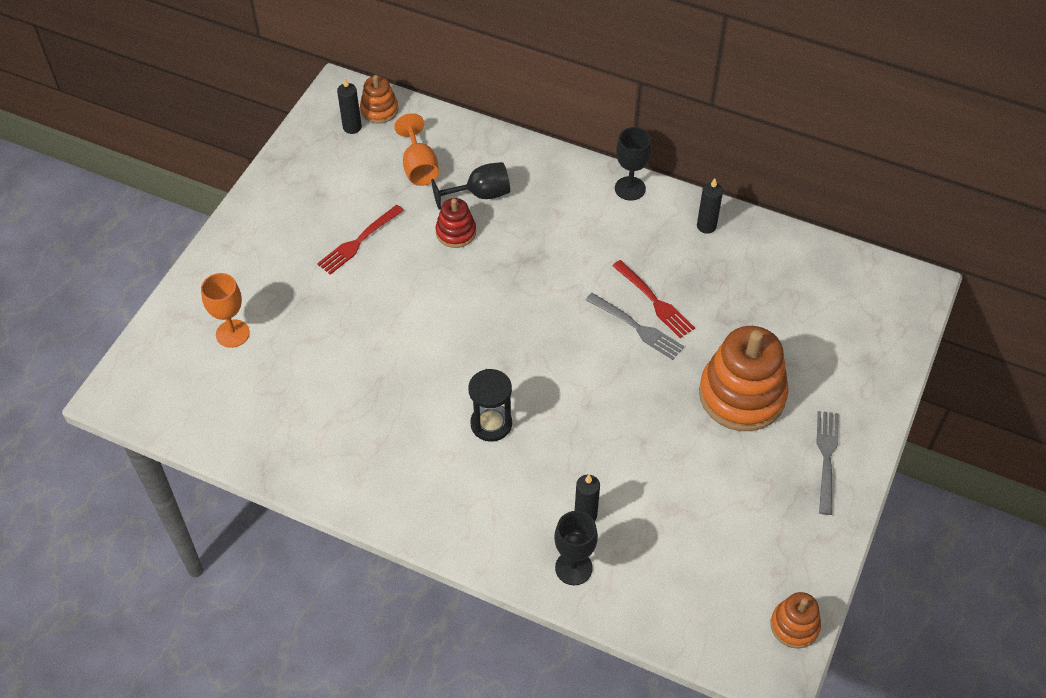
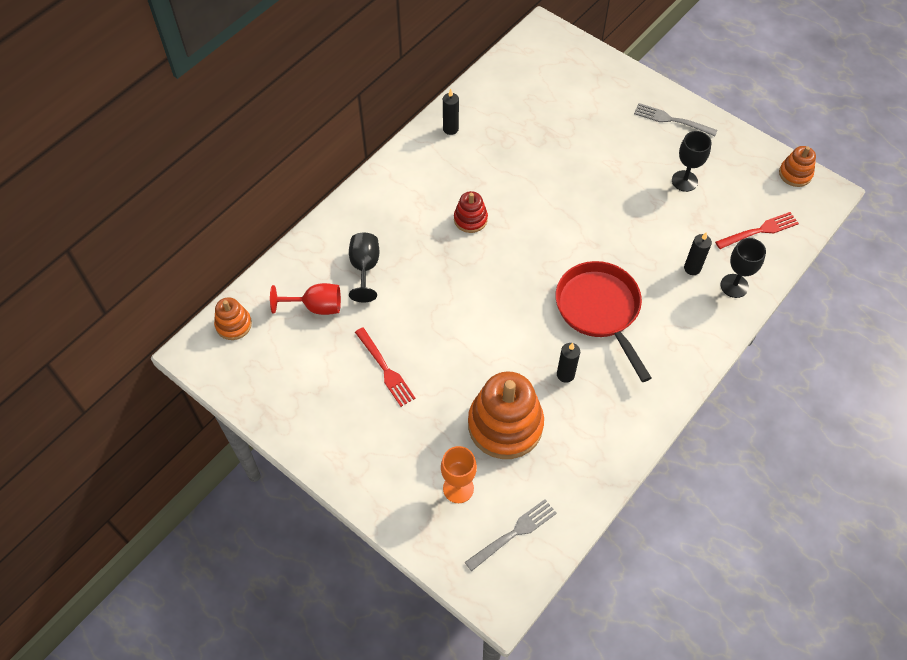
camera: 75 degrees left, 5 degrees up
black candle [337,78,362,134] -> black candle moved to [557,343,580,383]
orange goblet [394,113,439,186] -> red goblet [270,283,341,315]
red stacking toy [435,198,476,248] -> red stacking toy moved to [454,191,488,233]
black hourglass [468,369,512,442] -> red pan [556,261,651,382]
grey fork [586,293,684,360] -> grey fork moved to [465,499,557,571]
red fork [612,260,695,338] -> red fork moved to [715,212,799,249]
black goblet [615,127,652,201] -> black goblet moved to [672,131,712,192]
orange stacking toy [699,326,789,431] -> orange stacking toy moved to [468,371,544,459]

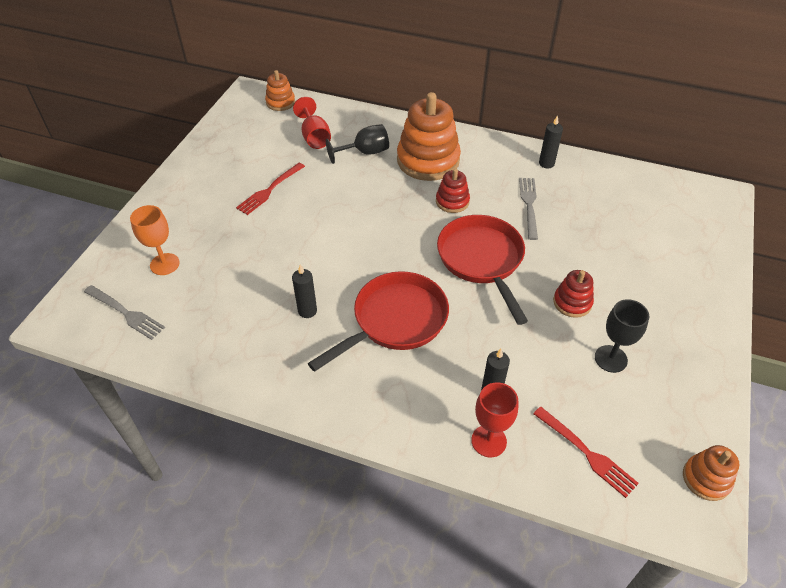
camera: 70 degrees right, 10 degrees down
orange stacking toy [468,371,544,459] -> orange stacking toy moved to [397,92,461,181]
grey fork [634,103,717,136] -> grey fork moved to [519,178,538,240]
black goblet [721,238,766,298] -> red goblet [471,382,518,457]
none -> red pan [437,215,528,325]
none -> red stacking toy [553,270,594,318]

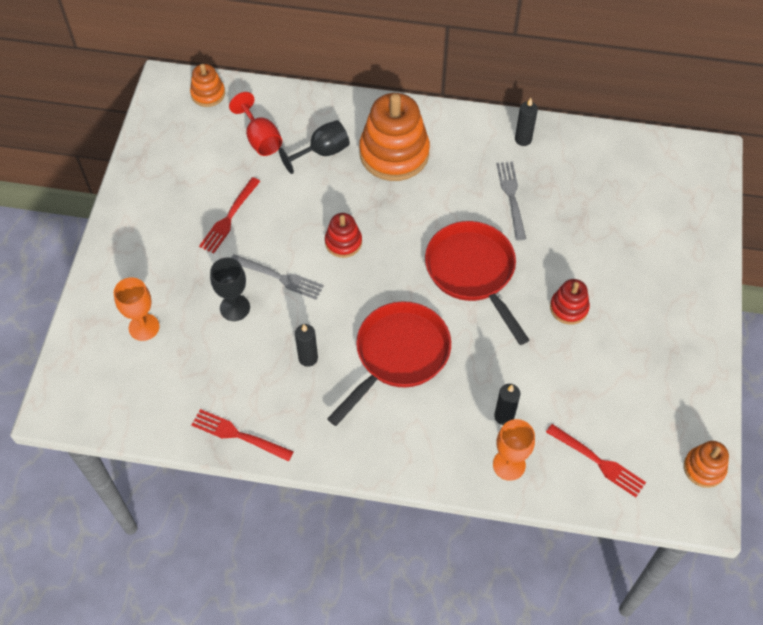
camera: 10 degrees left, 10 degrees up
grey fork [84,285,165,340] -> grey fork moved to [231,254,324,300]
red stacking toy [436,168,470,213] -> red stacking toy moved to [325,213,362,258]
red goblet [471,382,518,457] -> orange goblet [493,419,535,481]
black goblet [595,299,649,373] -> black goblet moved to [210,258,250,321]
none -> red fork [191,409,294,462]

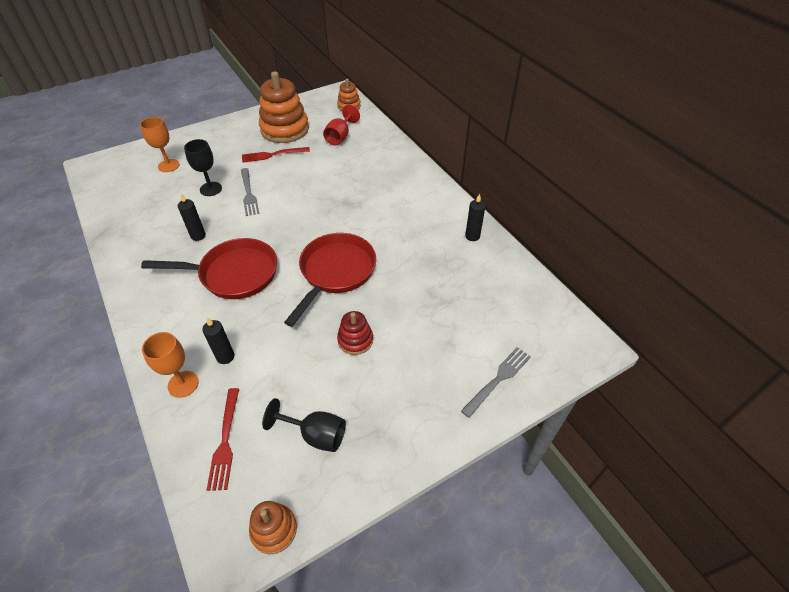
camera: 50 degrees right, 10 degrees down
red fork [191,409,294,462] -> none
black goblet [279,120,350,174] -> black goblet moved to [262,398,346,452]
red stacking toy [325,213,362,258] -> none
orange stacking toy [359,93,430,181] -> orange stacking toy moved to [259,71,309,143]
grey fork [497,162,526,240] -> grey fork moved to [461,347,531,418]

